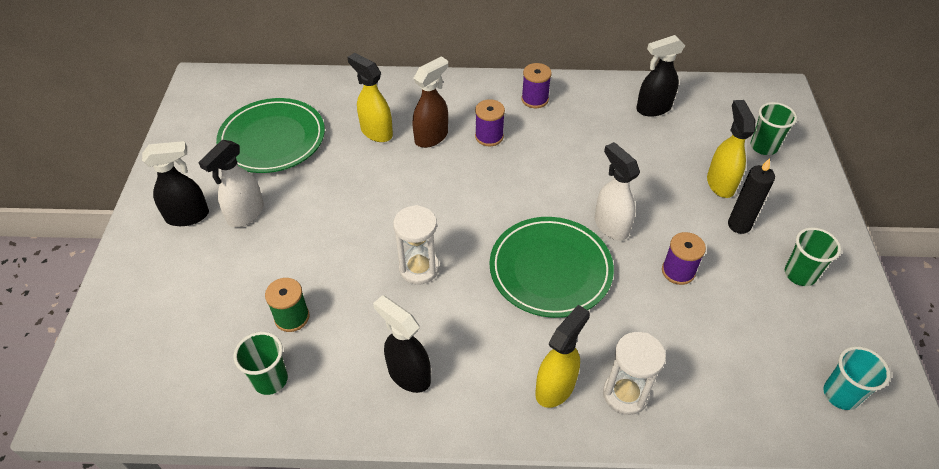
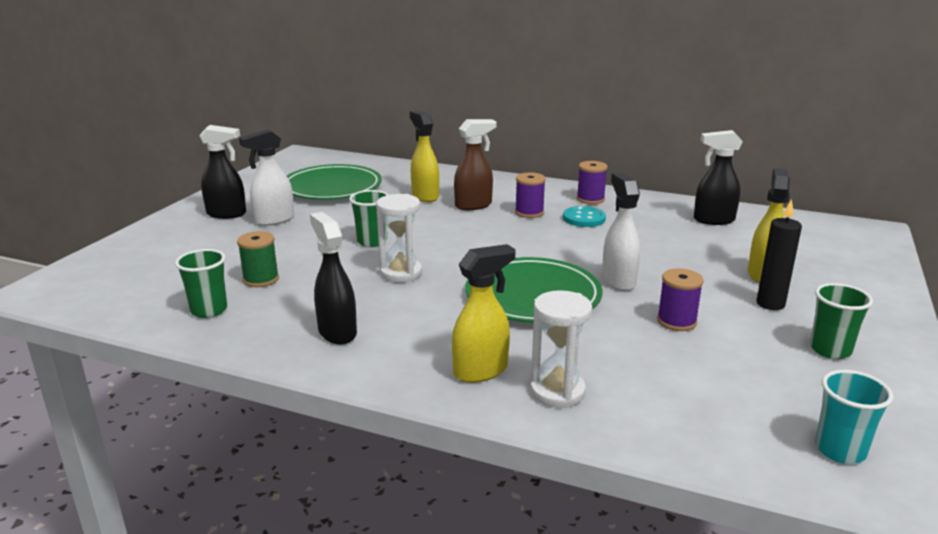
camera: 20 degrees right, 25 degrees down
green cup [750,102,797,155] -> green cup moved to [349,190,389,247]
none -> turquoise button [563,206,606,227]

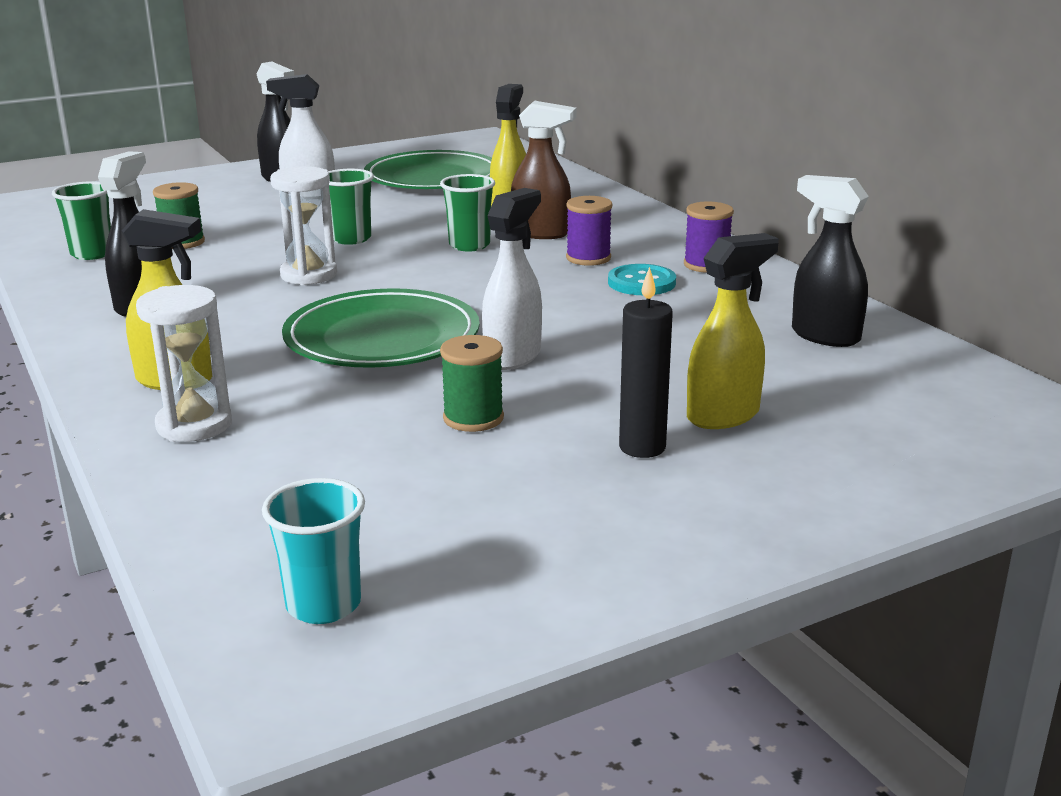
camera: 40 degrees right, 0 degrees up
purple spool [657,268,704,331] -> green spool [440,335,504,432]
green cup [810,283,873,359] -> green cup moved to [440,174,495,251]

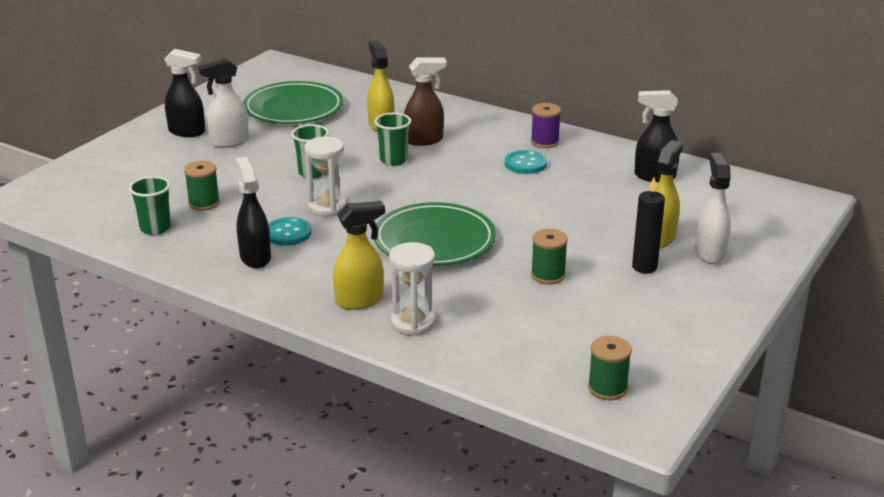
camera: 30 degrees left, 5 degrees up
turquoise cup [262,478,365,624] -> green spool [588,336,632,400]
white spray bottle [482,188,542,370] -> white spray bottle moved to [695,153,731,264]
purple spool [566,196,612,266] -> none
none -> turquoise button [268,217,311,246]

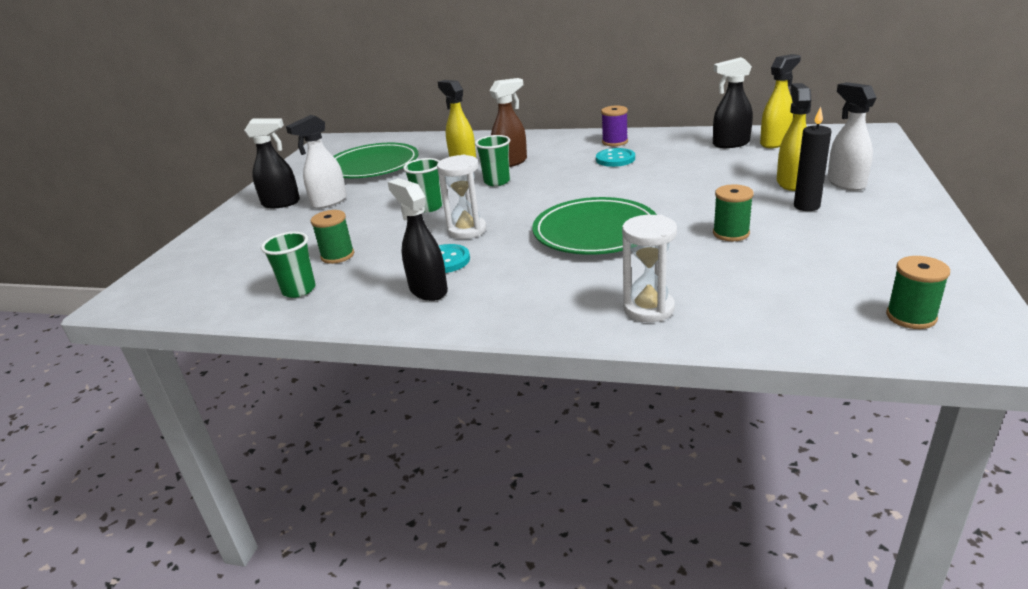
camera: 15 degrees left, 0 degrees up
yellow spray bottle [333,201,385,310] -> yellow spray bottle moved to [760,54,801,148]

